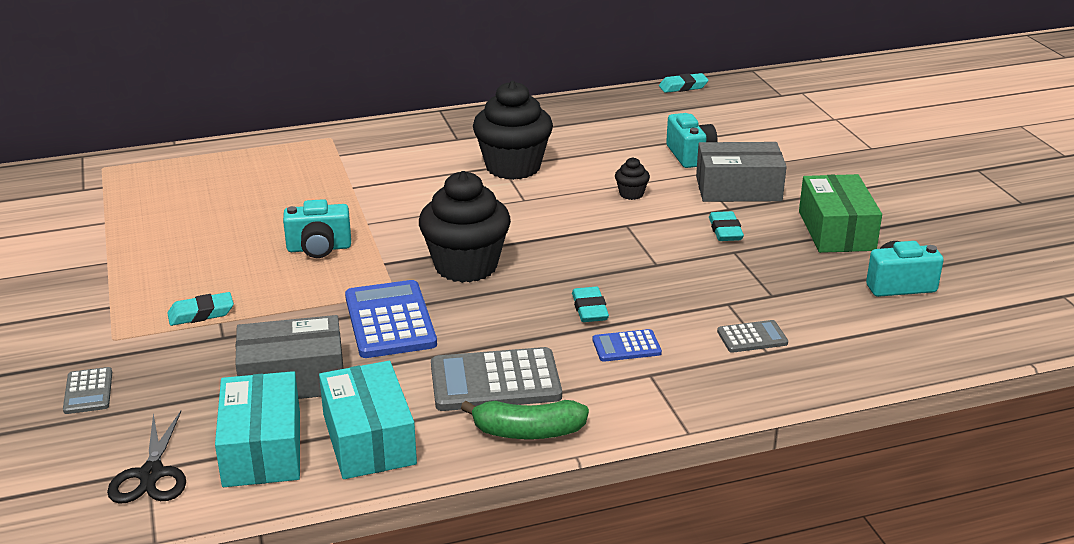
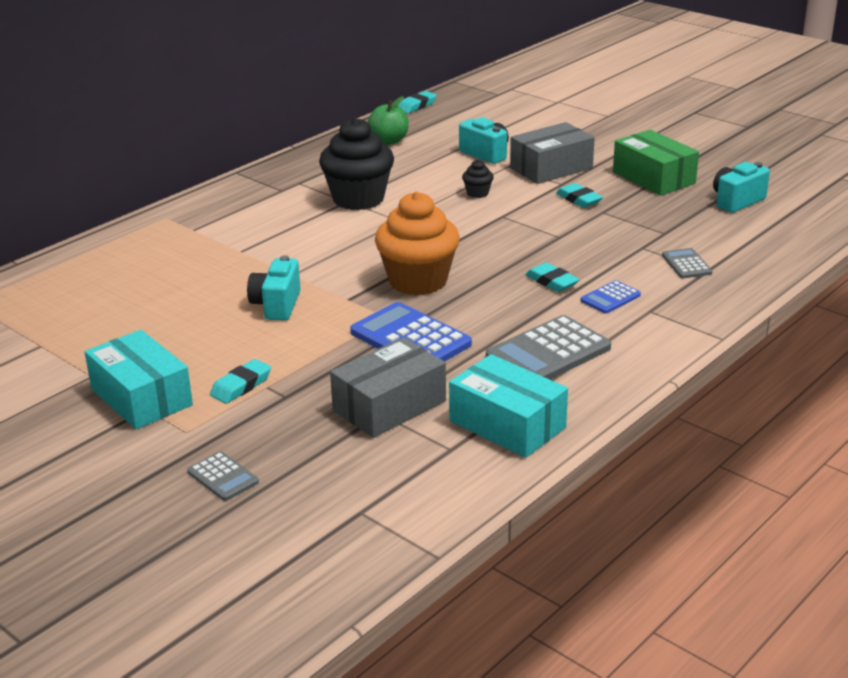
camera: 30 degrees left, 0 degrees up
black scissors [107,411,186,504] -> none
turquoise box [215,371,300,487] -> turquoise box moved to [85,330,193,429]
turquoise camera [283,199,351,258] -> turquoise camera turned 135 degrees clockwise [247,255,301,320]
black cupcake [419,171,511,283] -> orange cupcake [375,191,460,295]
green banana [461,400,589,439] -> none
grey calculator [717,320,788,353] -> grey calculator turned 60 degrees counterclockwise [662,248,712,278]
none -> green apple [368,96,409,144]

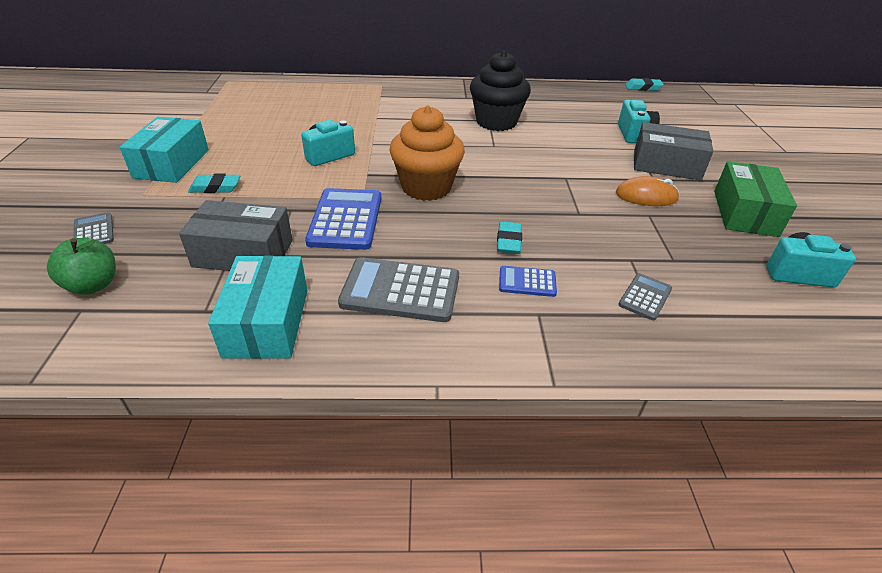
camera: 45 degrees right, 10 degrees up
grey calculator [187,451,259,501] -> grey calculator turned 150 degrees clockwise [73,212,114,244]
green apple [368,96,409,144] -> green apple moved to [47,238,116,295]
black cupcake [462,160,494,198] -> none
turquoise eraser [556,183,603,208] -> orange mouse [616,176,680,206]

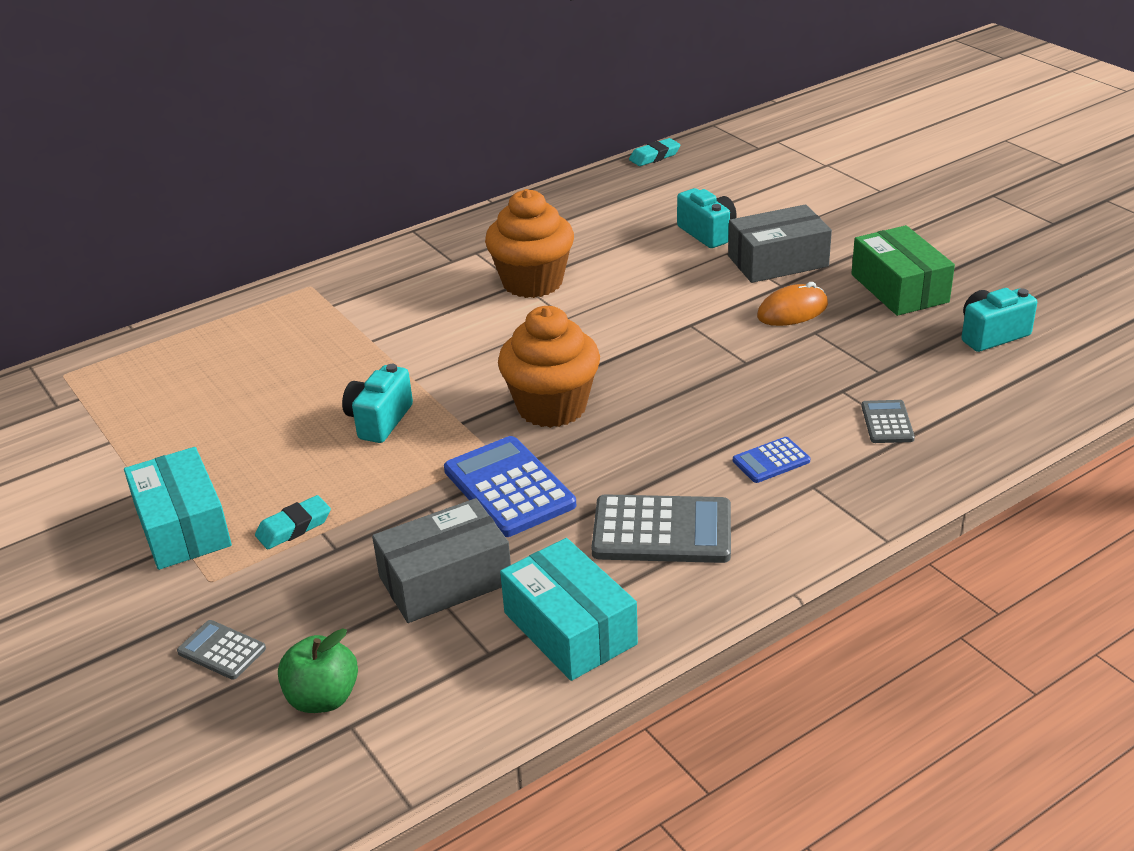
camera: 30 degrees left, 5 degrees down
grey calculator [338,257,459,322] -> grey calculator turned 150 degrees counterclockwise [591,494,731,563]
black cupcake [470,50,531,131] -> orange cupcake [485,189,574,298]
turquoise eraser [497,221,522,254] -> none

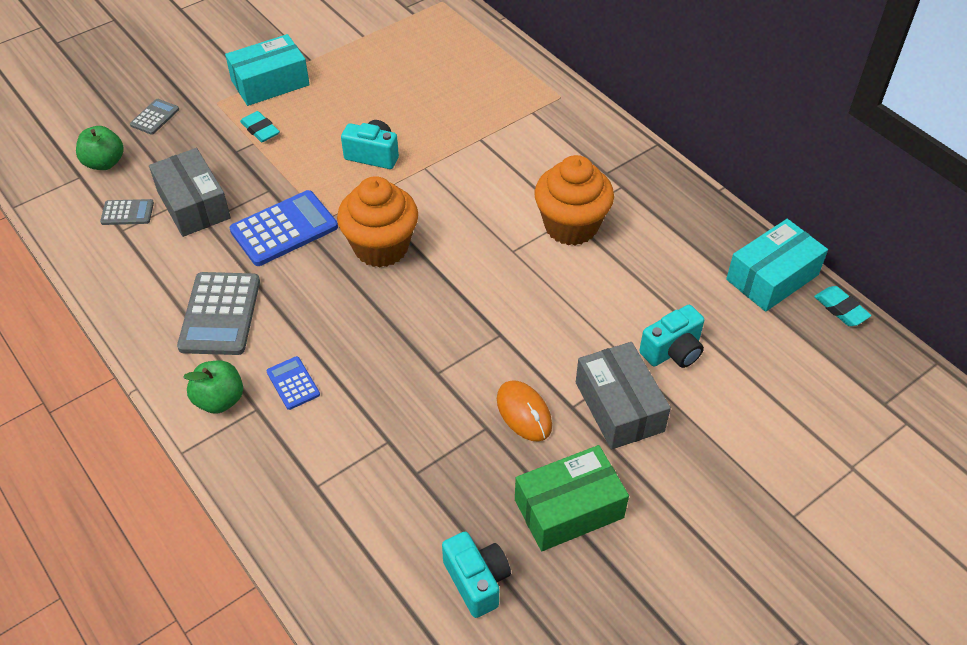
camera: 85 degrees right, 15 degrees up
turquoise box [500,538,638,681] -> turquoise box moved to [726,219,828,312]
grey calculator [861,400,915,443] -> grey calculator moved to [100,199,154,225]
none -> green apple [183,361,243,414]

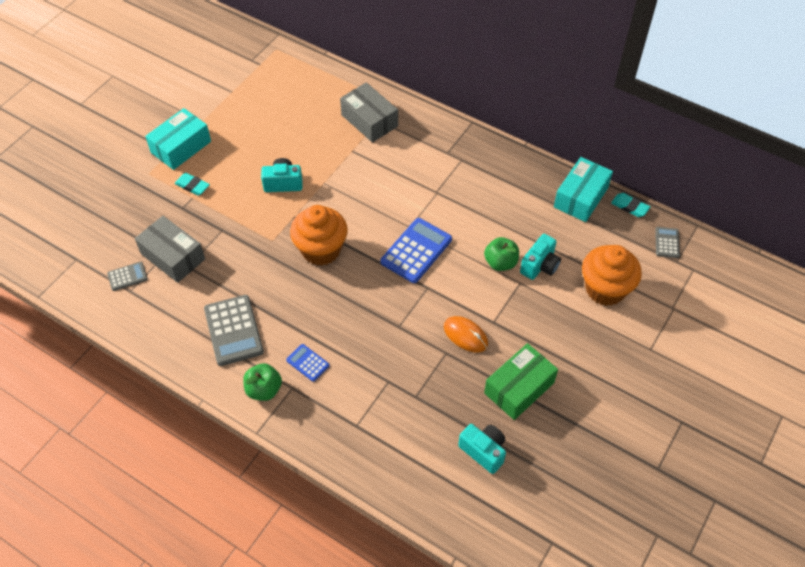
camera: 20 degrees left, 5 degrees up
green apple [76,126,124,170] -> green apple moved to [484,237,519,271]
grey calculator [130,99,179,135] -> grey calculator moved to [655,227,680,258]
blue calculator [230,190,338,266] -> blue calculator moved to [380,218,452,283]
orange cupcake [534,155,614,245] -> orange cupcake moved to [582,245,642,306]
grey box [576,342,671,450] -> grey box moved to [340,82,398,143]

